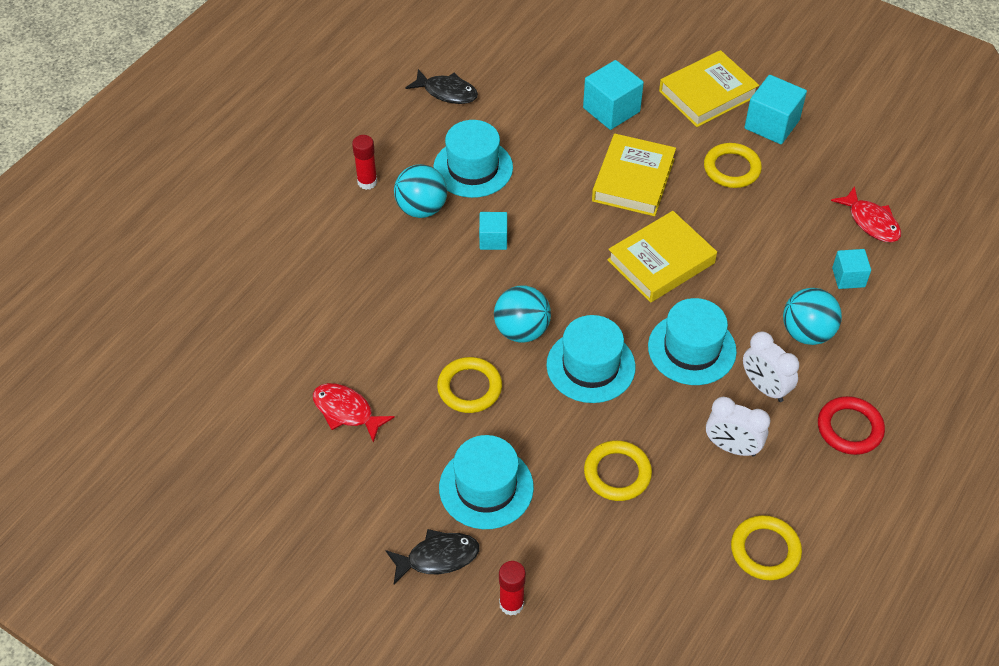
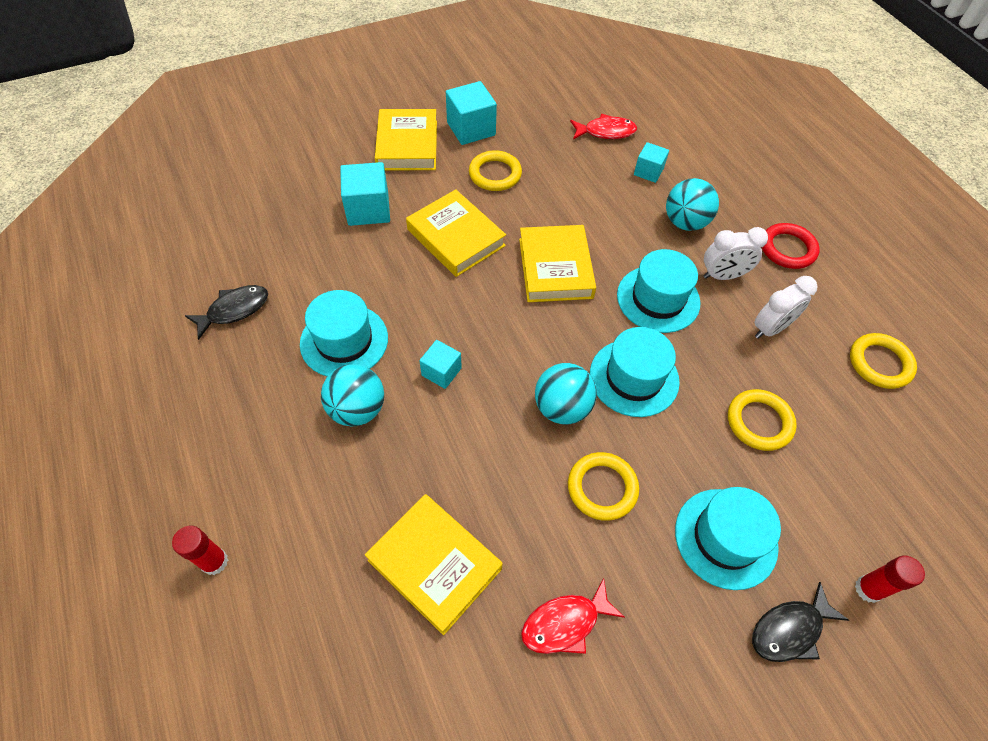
camera: 60 degrees left, 5 degrees up
red glue stick [352,135,377,190] -> red glue stick moved to [172,526,228,575]
black fish [385,529,480,584] -> black fish turned 135 degrees counterclockwise [752,582,849,662]
none -> yellow book [365,494,503,635]

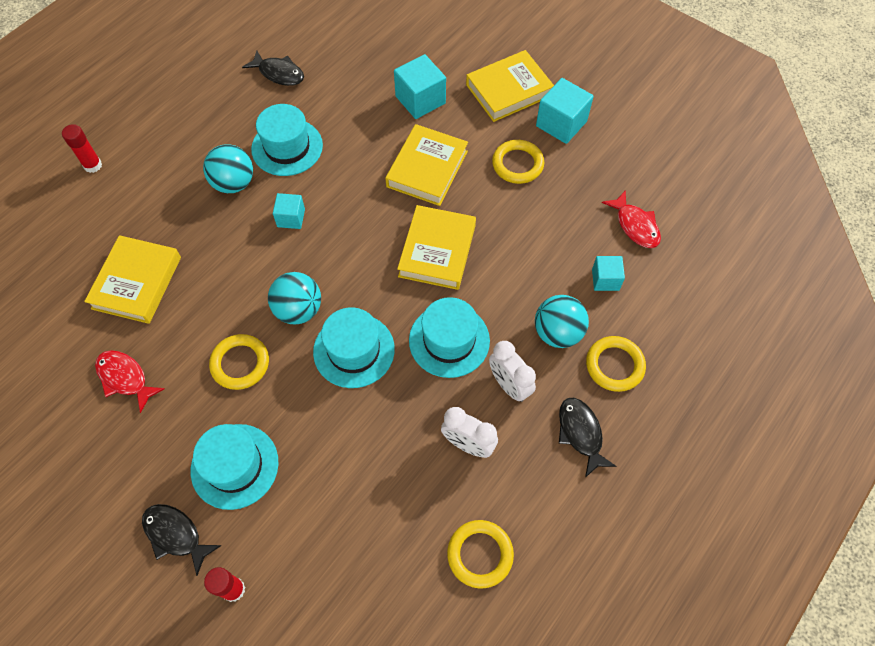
camera: 65 degrees right, 5 degrees up
yellow book [519,225,596,302] -> yellow book turned 45 degrees counterclockwise [397,205,476,290]
yellow ring [728,389,797,451] -> yellow ring moved to [586,336,646,392]
red ring [762,223,820,269] -> black fish [559,398,617,478]

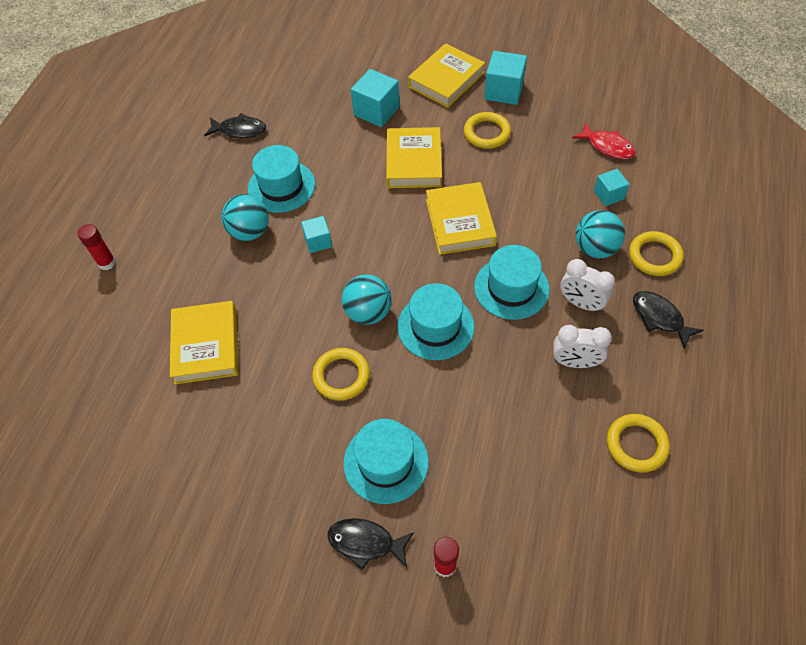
camera: 20 degrees left, 5 degrees down
red fish [95,350,165,413] -> none

